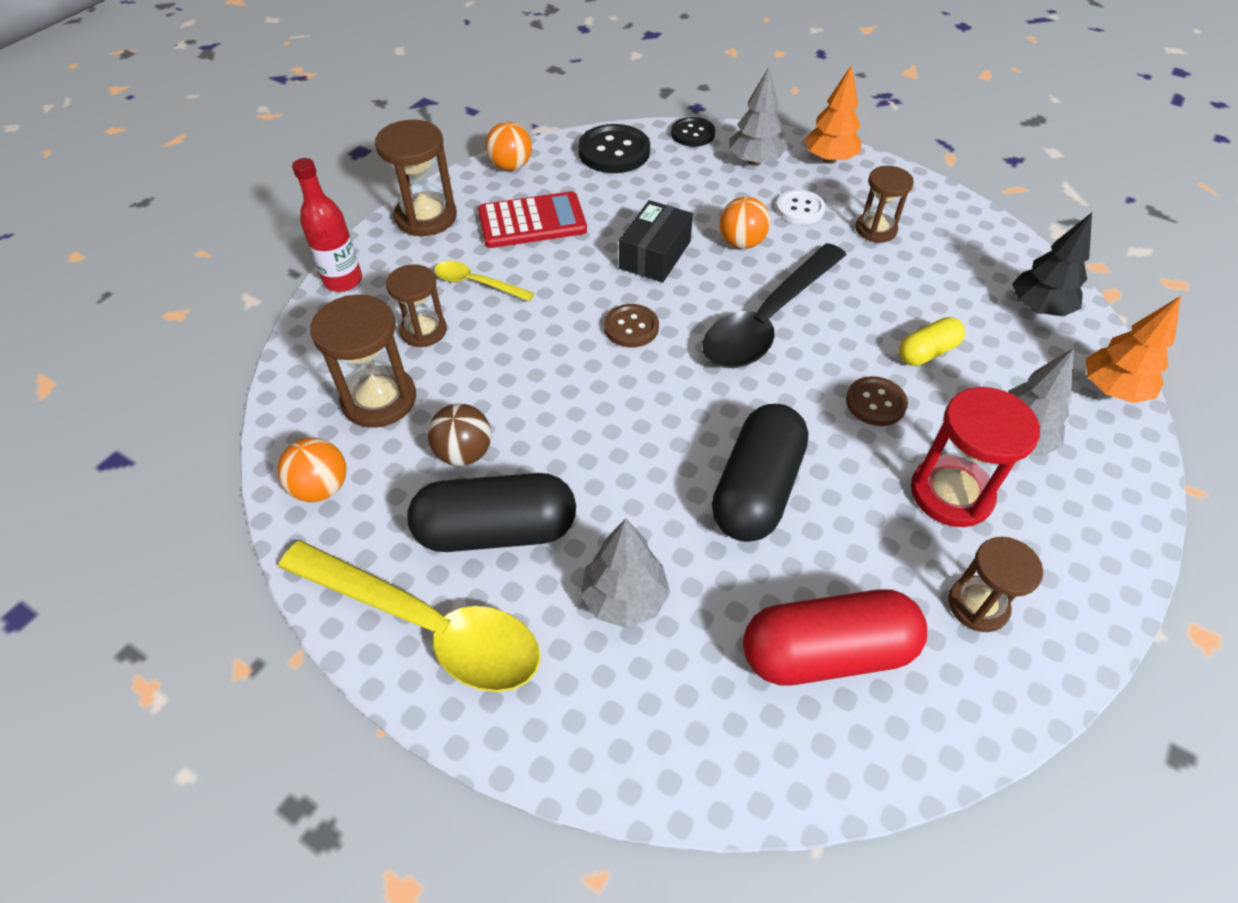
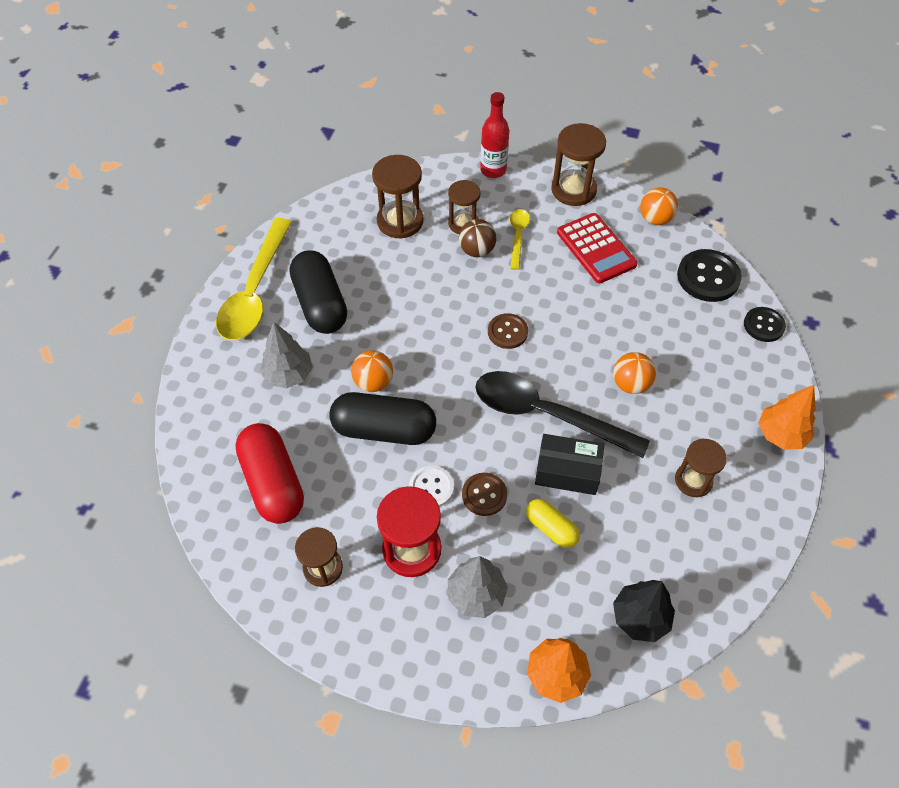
camera: 75 degrees right, 5 degrees up
orange ball [277,438,346,502] -> orange ball moved to [351,350,393,392]
brown ball [428,404,491,466] -> brown ball moved to [459,219,496,257]
black box [619,200,693,282] -> black box moved to [535,434,604,495]
grey tree [729,67,786,166] -> none
white button [776,190,826,224] -> white button moved to [409,466,454,507]

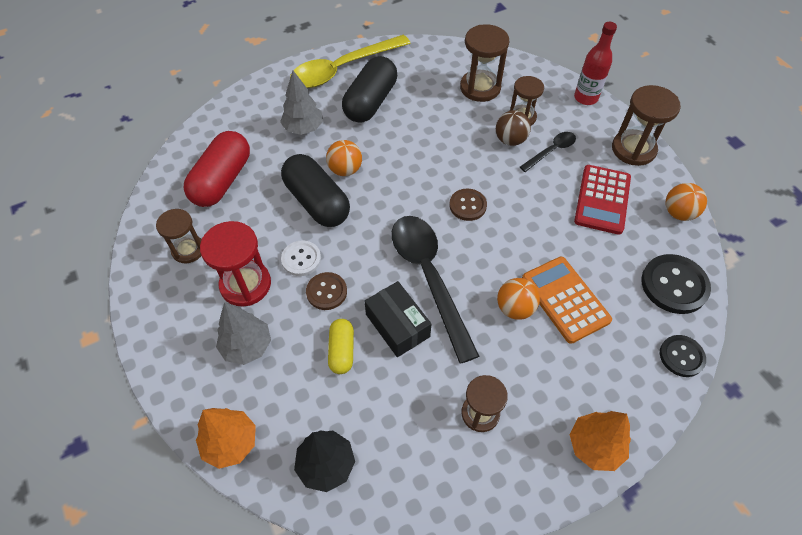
camera: 45 degrees right, 0 degrees up
yellow spoon [510,209,530,270] -> black spoon [520,132,576,172]
none -> orange calculator [522,257,612,344]

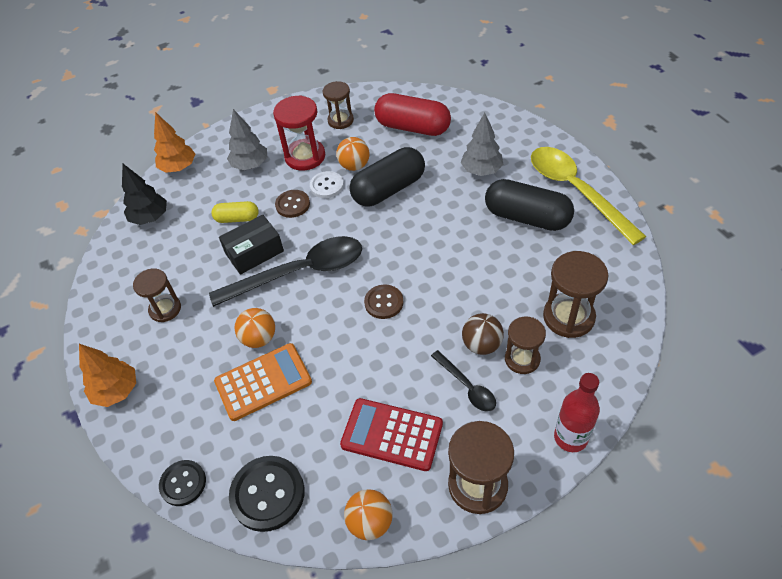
camera: 95 degrees right, 5 degrees down
orange ball [326,140,362,176] -> orange ball moved to [336,137,370,171]

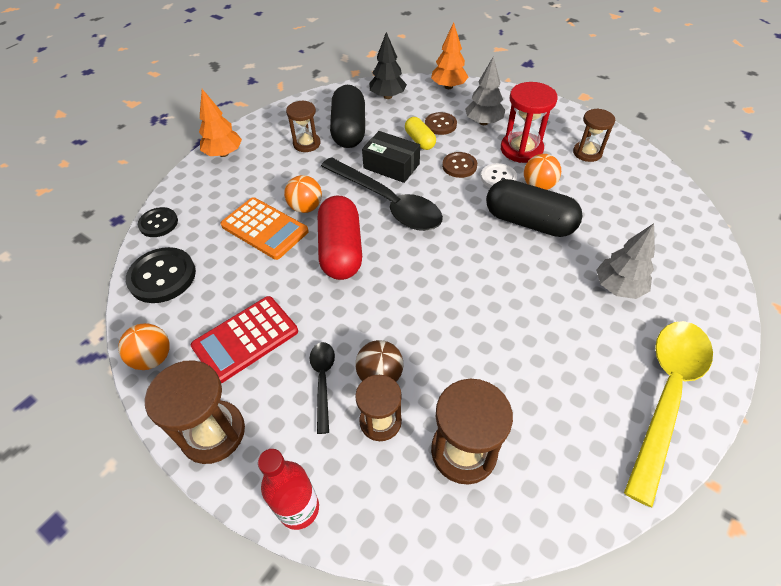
camera: 60 degrees right, 0 degrees up
red calculator [340,398,443,471] -> red calculator turned 120 degrees counterclockwise [191,296,298,383]
brown button [364,285,403,319] -> brown button moved to [425,112,457,135]
red capsule [374,93,451,136] -> red capsule moved to [318,196,362,280]
black spoon [431,350,496,412] -> black spoon turned 150 degrees clockwise [310,342,335,434]
black capsule [485,179,574,231] -> black capsule moved to [330,85,365,148]

